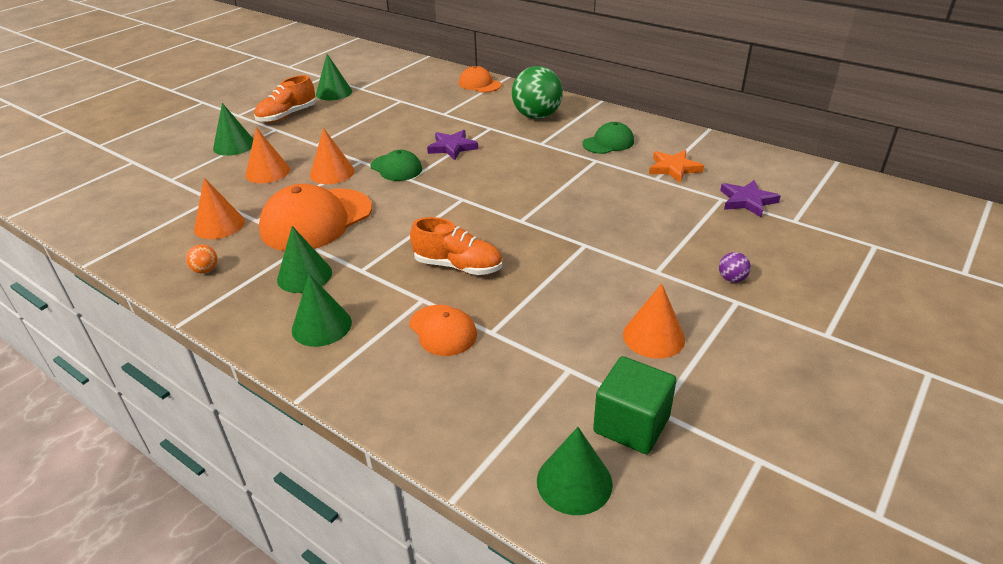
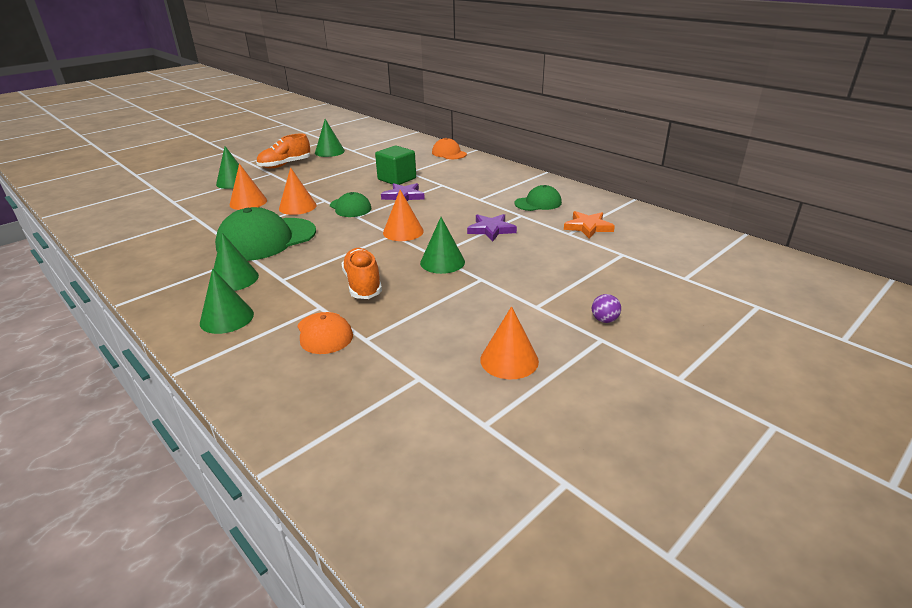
camera: 10 degrees right, 5 degrees down
orange ball [186,245,217,273] -> none
orange cone [194,178,245,239] -> orange cone moved to [383,190,424,241]
orange cap [259,184,372,251] -> green cap [215,207,316,261]
orange shoe [410,217,502,275] -> orange shoe turned 135 degrees counterclockwise [342,248,382,299]
green ball [511,66,563,119] -> none
green cone [537,427,613,515] -> green cone moved to [420,217,465,274]
green cube [593,356,676,454] -> green cube moved to [375,145,416,185]
purple star [720,180,781,218] -> purple star moved to [467,214,517,242]

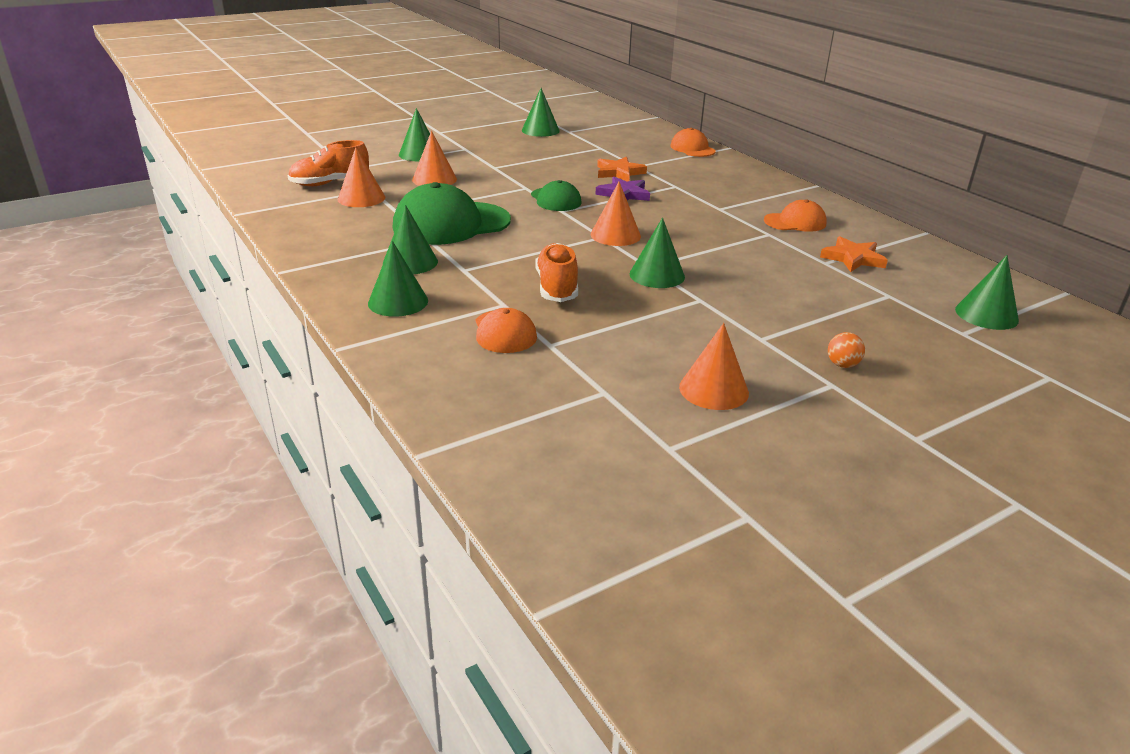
camera: 10 degrees right, 0 degrees up
orange shoe [256,134,310,168] -> orange shoe moved to [288,140,369,186]
orange cone [279,167,317,215] -> orange cone moved to [338,147,386,207]
green cube [375,145,416,185] -> orange star [597,157,647,181]
purple star [467,214,517,242] -> none
green cap [515,185,562,211] -> orange cap [764,199,827,232]
purple ball [592,294,621,323] -> orange ball [828,332,865,368]
none -> green cone [955,255,1019,330]

